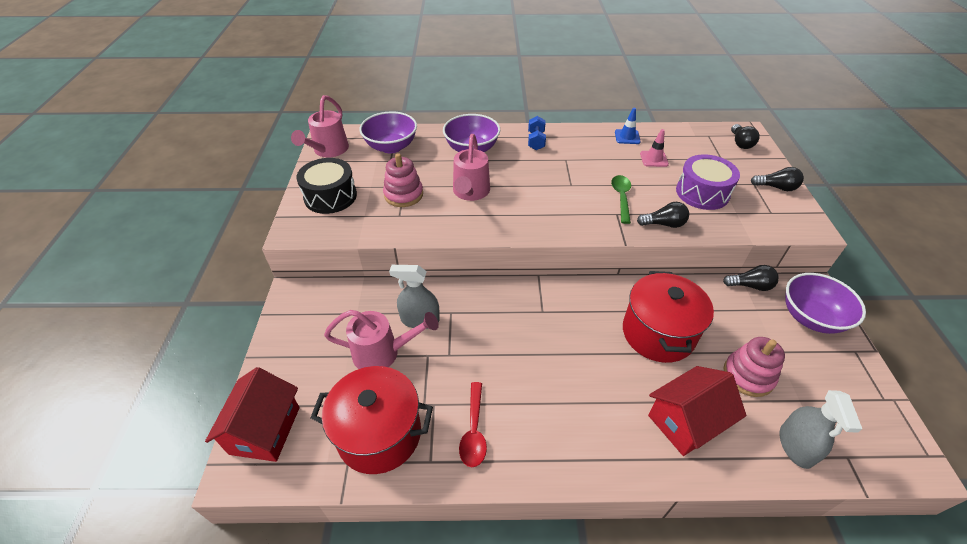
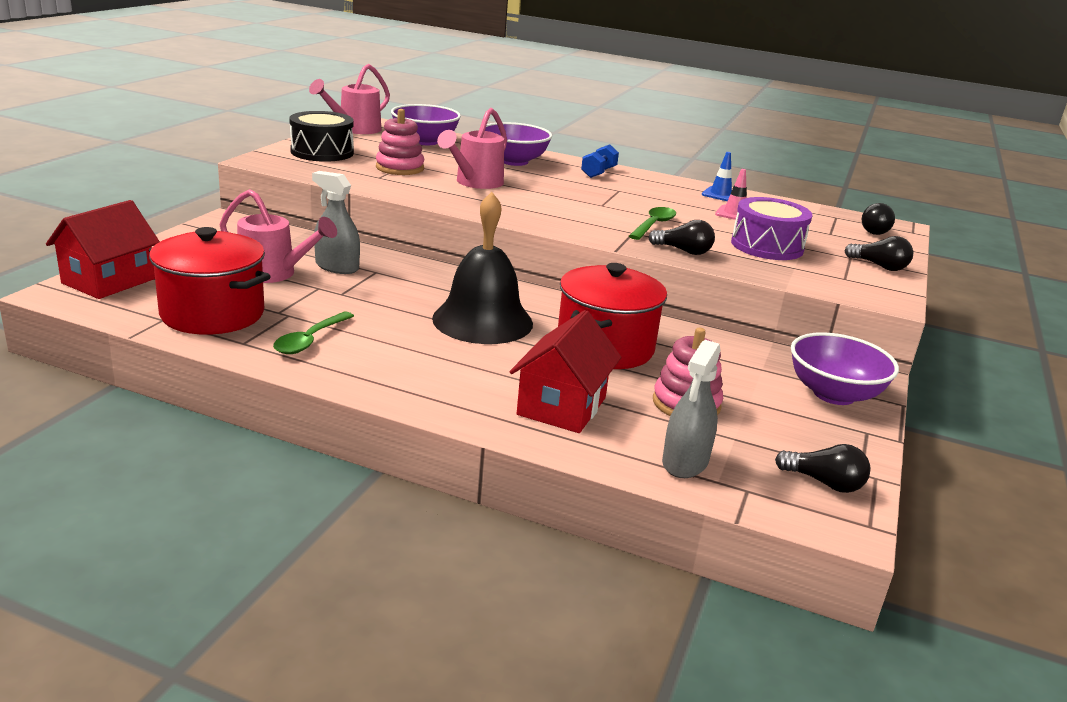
camera: 20 degrees right, 20 degrees down
red spoon [459,382,487,467] -> green spoon [273,312,354,354]
red house [648,366,747,456] -> red house turned 60 degrees counterclockwise [510,310,621,433]
black light bulb [723,265,779,291] -> black light bulb moved to [775,444,870,493]
none -> black bell [432,192,533,344]

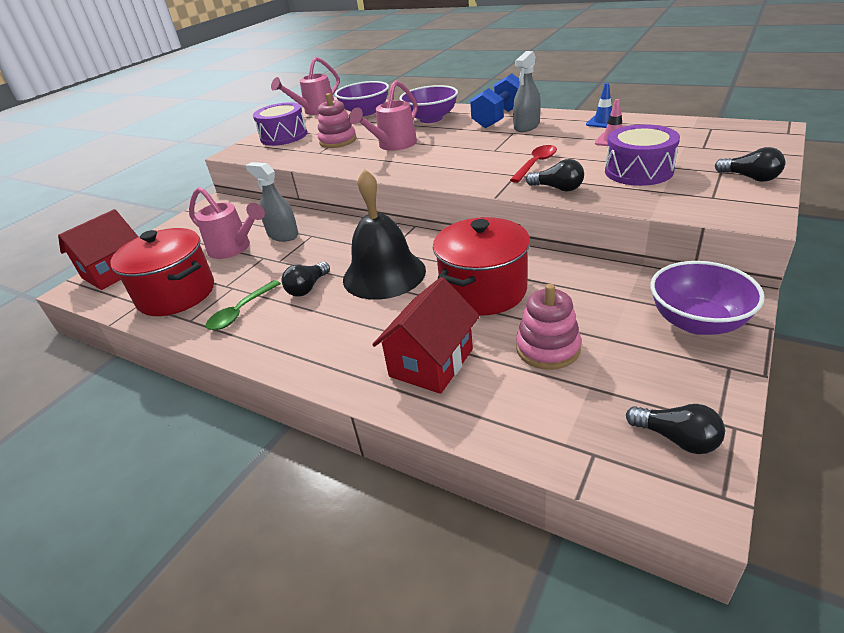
camera: 15 degrees right, 10 degrees up
black drum [289,111,354,162] -> purple drum [253,102,307,146]
blue dumbbell [581,144,619,178] -> blue dumbbell [470,74,520,128], size x1.68
green spoon [629,207,676,240] -> red spoon [510,145,557,183]
grey spray bottle [662,340,720,478] -> grey spray bottle moved to [513,51,541,132]
black light bulb [862,203,895,235] -> black light bulb moved to [281,262,330,297]

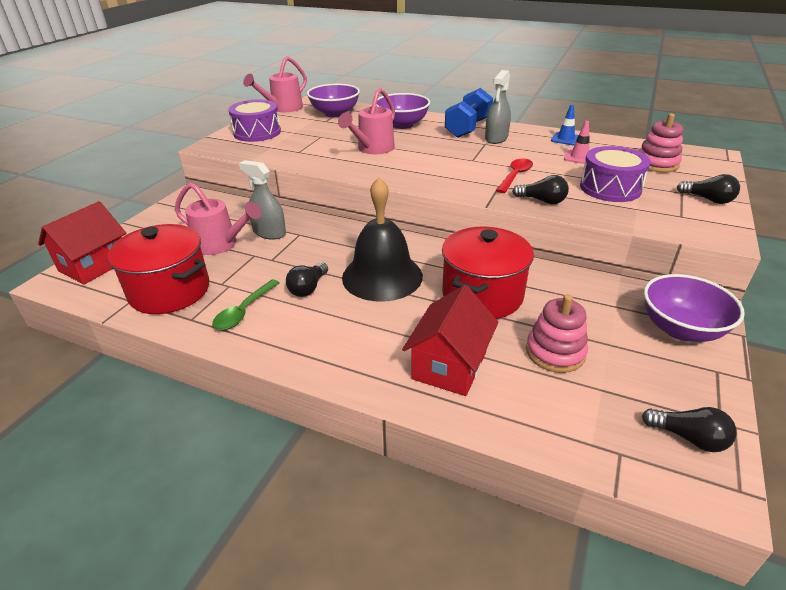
camera: 10 degrees left, 0 degrees up
pink stacking toy [318,93,356,148] -> pink stacking toy moved to [639,113,683,173]

